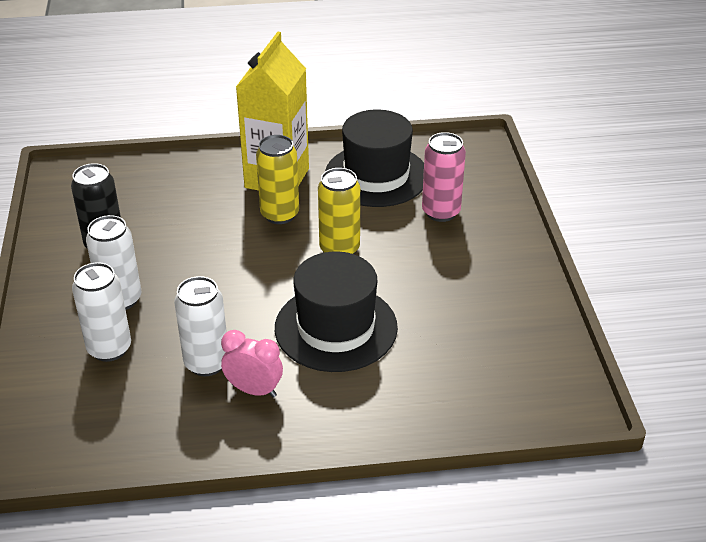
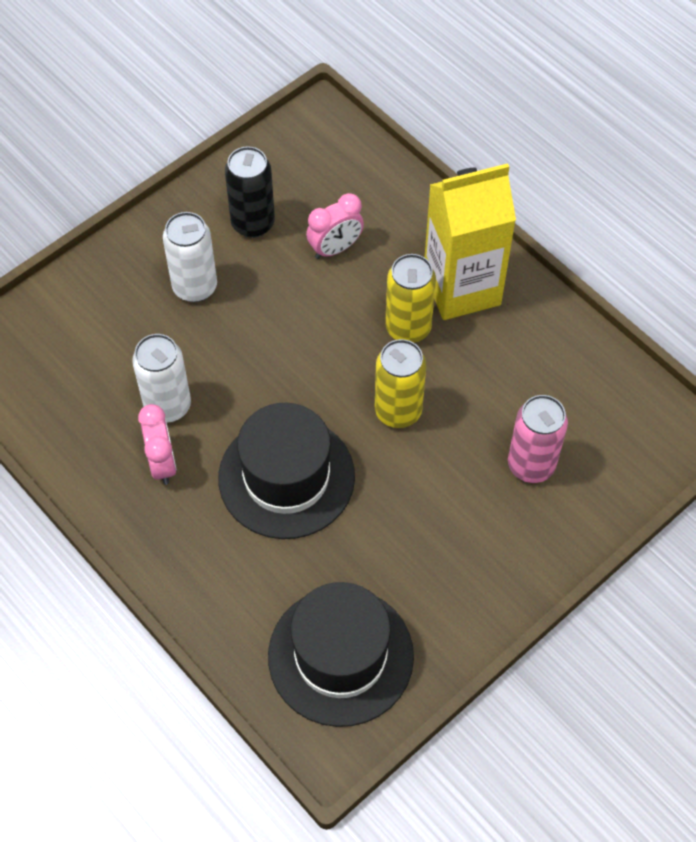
camera: 55 degrees right, 20 degrees up
white can [72,262,131,362] -> none
black hat [325,110,424,207] -> black hat moved to [268,582,414,727]
none -> pink clock [306,193,364,259]

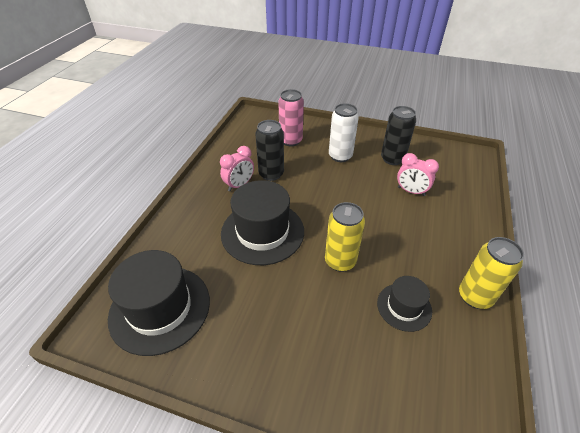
camera: 60 degrees right, 15 degrees down
white can [132,334,191,423] -> black can [255,120,284,181]
yellow can [385,254,436,343] -> yellow can moved to [459,237,524,309]
yellow carton [425,163,516,320] -> none
pink can [508,395,568,483] -> pink can moved to [278,89,304,147]
none -> black hat [377,276,432,332]

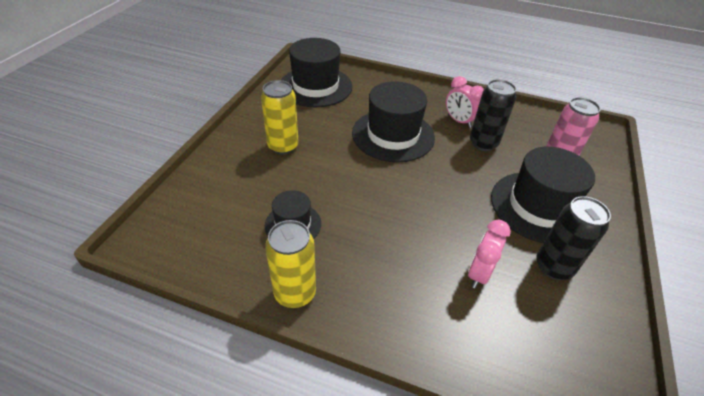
camera: 90 degrees right, 0 degrees up
yellow can [325,202,365,272] -> yellow can moved to [261,80,298,155]
white can [329,103,359,162] -> black hat [491,146,595,243]

